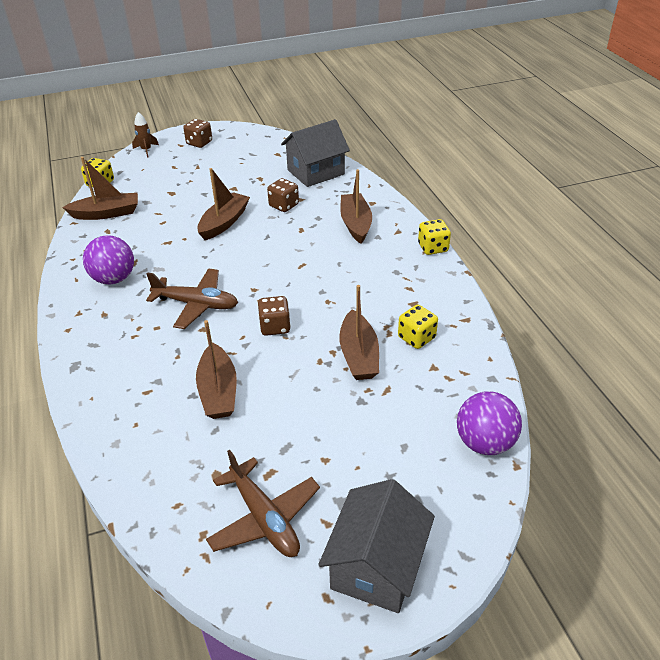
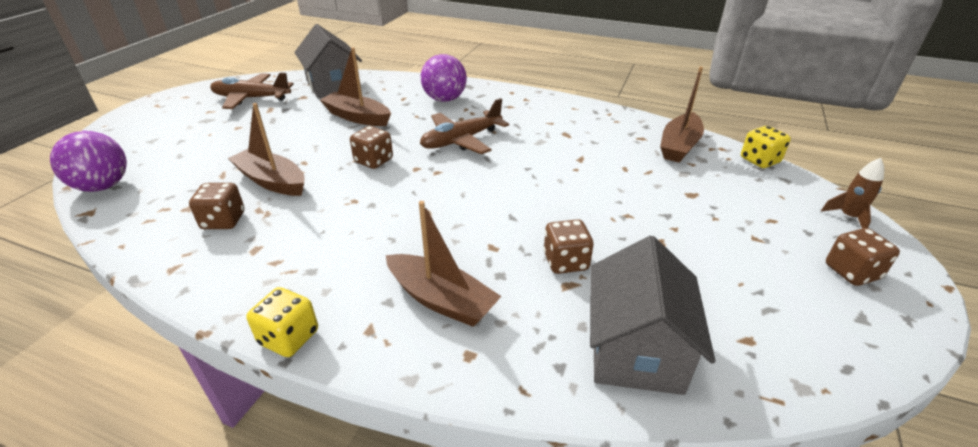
camera: 130 degrees right, 5 degrees down
purple ball [83,235,134,284] -> purple ball moved to [421,54,467,102]
brown boat [197,168,250,240] -> none
grey house [318,479,435,613] -> grey house moved to [294,24,362,98]
yellow dice [398,305,438,349] -> brown dice [189,183,245,229]

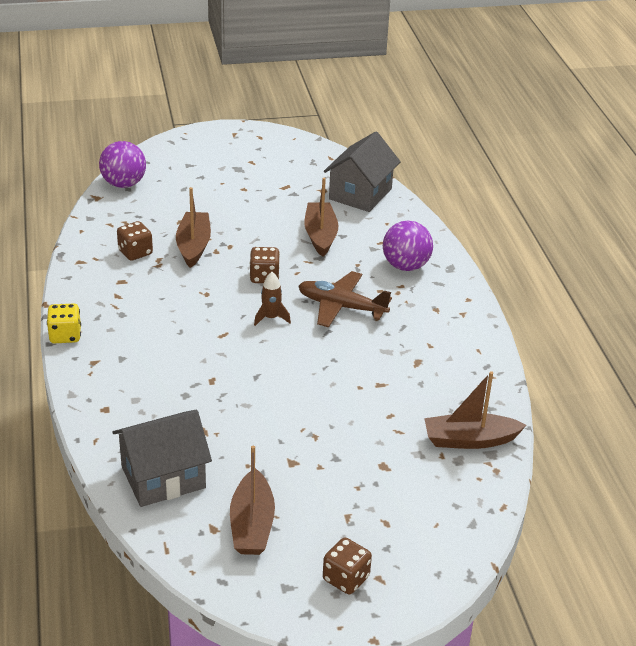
camera: 55 degrees right, 0 degrees up
brown plane [210,72,293,109] -> none
brown boat [386,201,502,327] -> brown boat moved to [230,446,275,555]
brown dice [544,219,594,274] -> none
yellow dice [741,126,791,168] -> none
brown rocket [821,158,884,228] -> brown rocket moved to [254,272,291,326]

